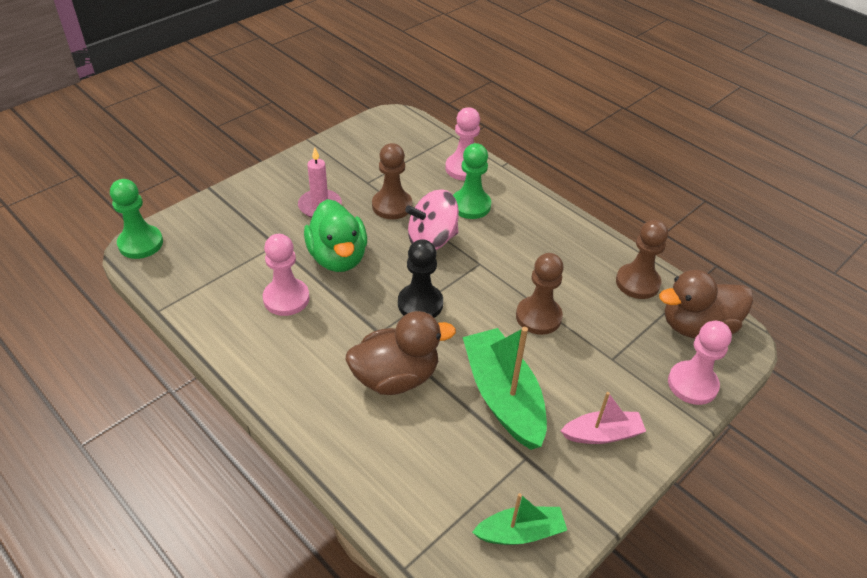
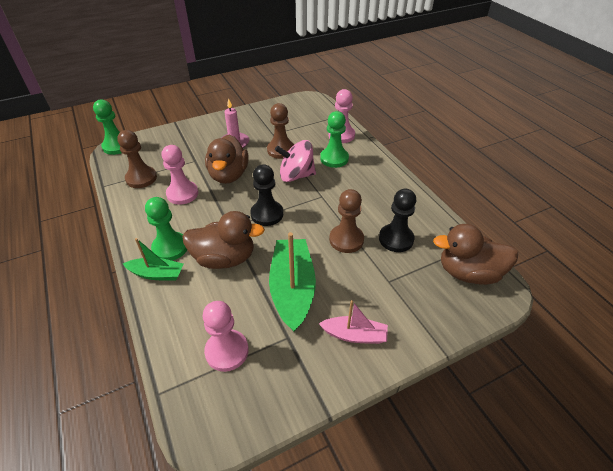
camera: 20 degrees right, 0 degrees up
green duck [304,199,367,272] -> brown duck [205,135,249,184]
green boat [472,493,567,545] -> green boat moved to [123,238,183,281]
brown pawn [616,220,668,299] -> brown pawn moved to [117,130,157,188]
pink pawn [668,321,732,405] -> pink pawn moved to [203,301,249,372]
none -> green pawn [145,197,187,261]
none -> black pawn [379,189,416,252]

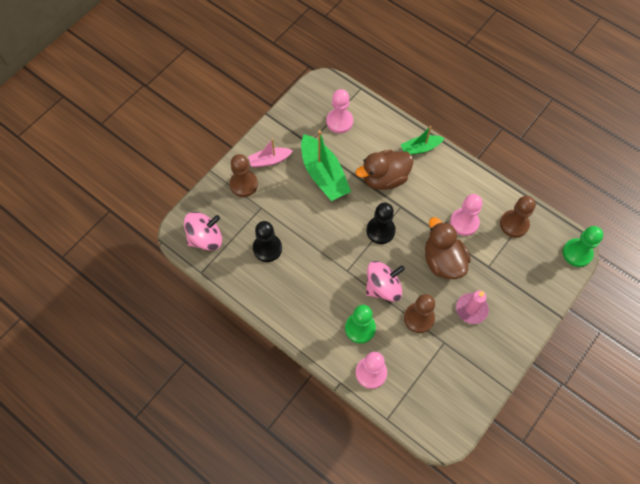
camera: 155 degrees right, 20 degrees up
green pawn [145,197,187,261] -> none
brown pawn [329,189,364,253] -> brown pawn moved to [230,154,258,197]
brown duck [433,224,518,285] -> pink spinning top [184,212,222,251]

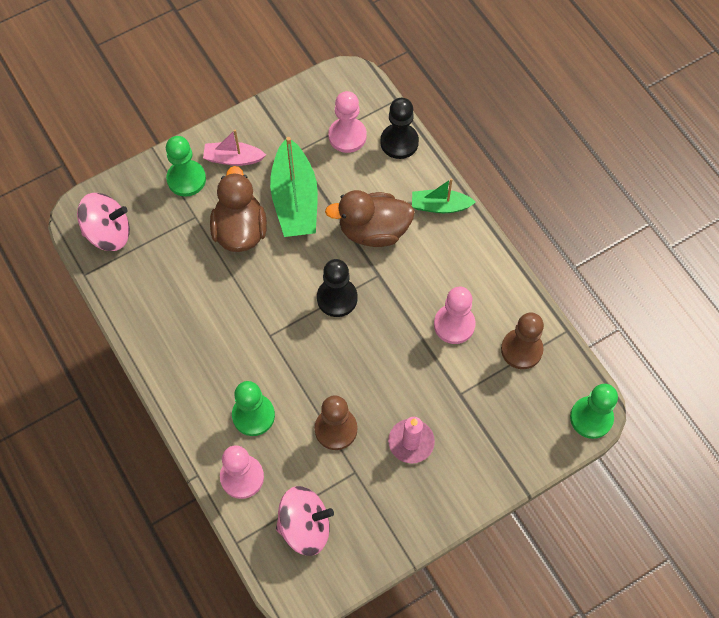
camera: 20 degrees right, 0 degrees up
brown pawn [230,154,258,197] -> green pawn [166,136,206,197]
black pawn [253,221,282,262] -> black pawn moved to [380,98,419,159]
pink spinning top [366,261,405,302] -> pink spinning top moved to [276,486,334,556]
brown duck [425,217,471,279] -> brown duck moved to [210,166,267,252]

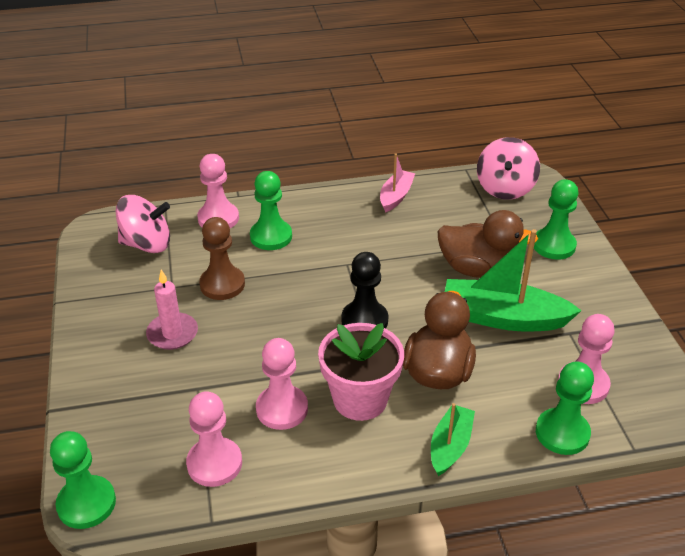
camera: 110 degrees right, 25 degrees down
pink boat [203,130,266,166] -> pink boat moved to [380,153,415,213]
pink spinning top [276,486,334,556] -> pink spinning top turned 105 degrees counterclockwise [116,195,170,253]
black pawn [380,98,419,159] -> green pawn [536,361,594,455]
brown pawn [501,313,544,369] -> pink pawn [186,391,242,487]
none -> pink flower pot [318,323,404,421]

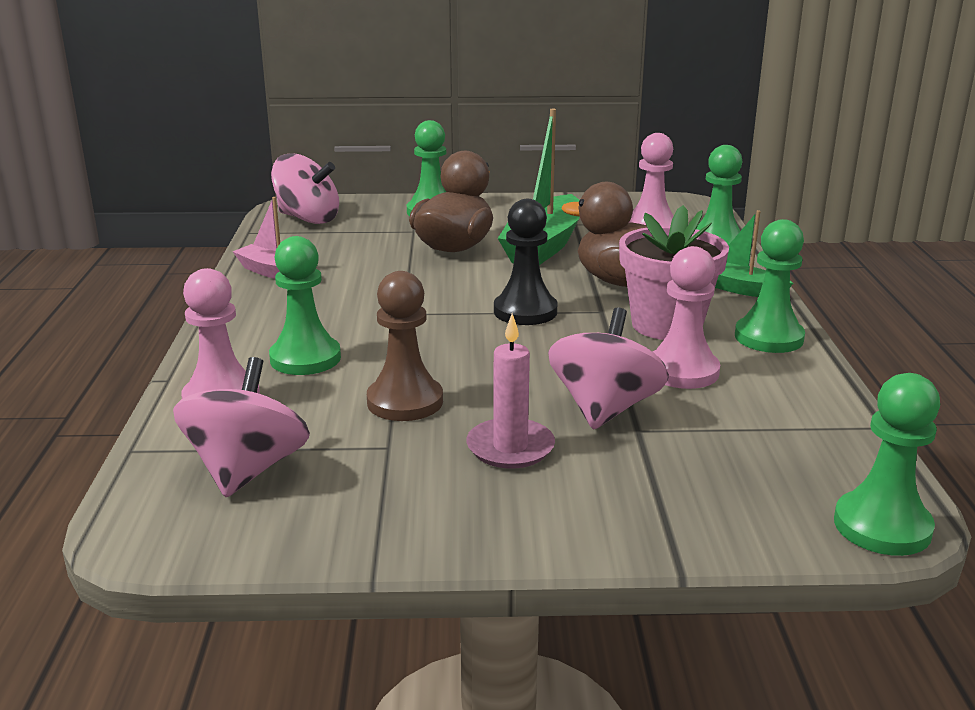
camera: 80 degrees left, 15 degrees down
pink pawn [186,391,242,487] -> none
none -> pink spinning top [548,308,669,430]
none -> green pawn [735,219,805,353]

